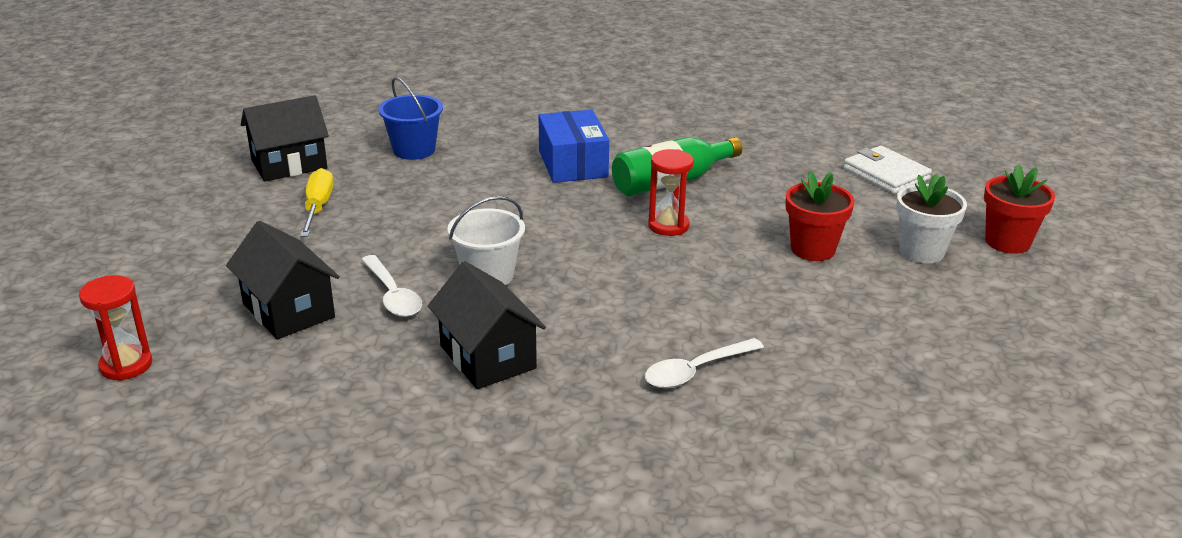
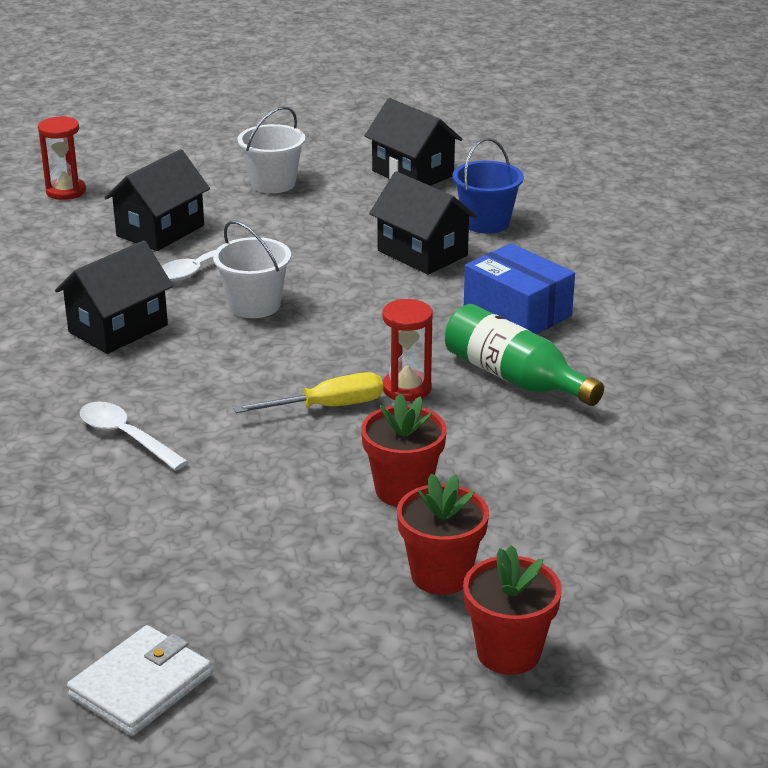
camera: 75 degrees right, 0 degrees up
yellow screwdriver [300,168,334,237] -> yellow screwdriver moved to [234,372,383,413]
blue box [539,110,609,183] -> blue box turned 75 degrees clockwise [464,243,575,334]
white wallet [843,146,932,194] -> white wallet moved to [67,625,211,736]
white flower pot [896,174,967,263] -> red flower pot [397,474,489,595]
none -> white bucket [238,106,305,193]
none -> black house [369,171,477,275]

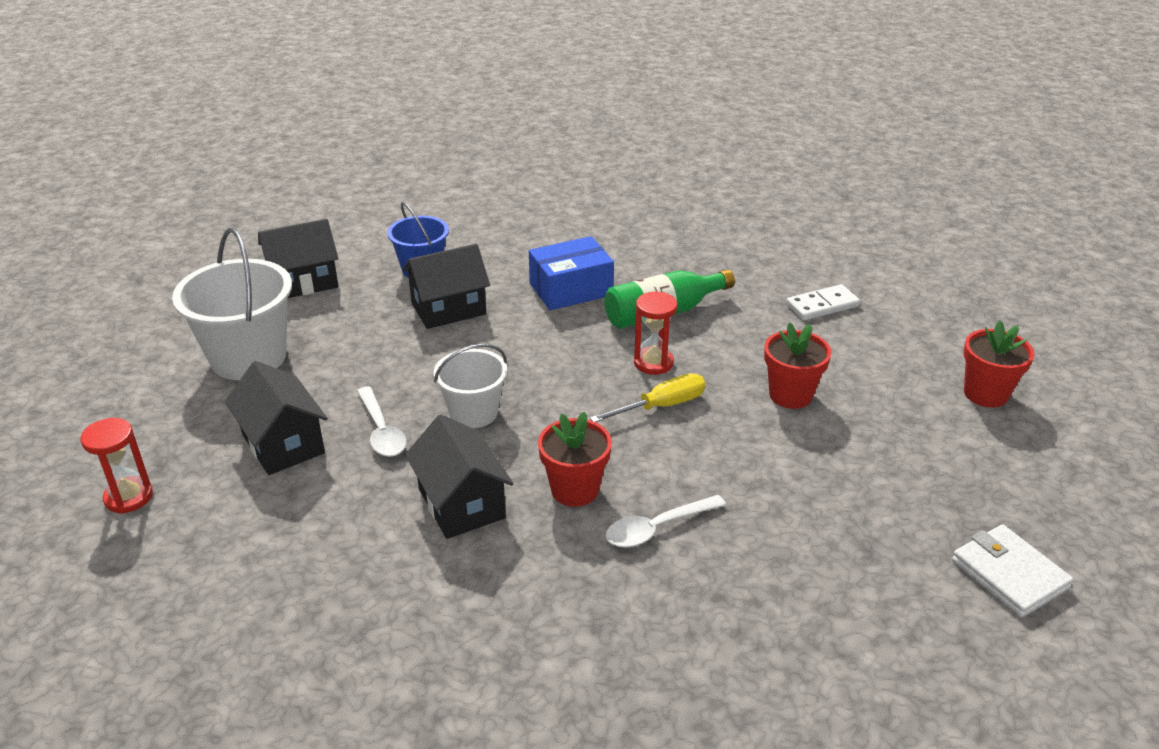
camera: 70 degrees left, 5 degrees up
yellow screwdriver [234,372,383,413] -> yellow screwdriver turned 60 degrees clockwise [590,373,705,422]
white bucket [238,106,305,193] -> white bucket [172,228,292,380], size x1.65
red flower pot [397,474,489,595] -> red flower pot moved to [538,412,612,507]
none -> white domino [786,284,860,320]

